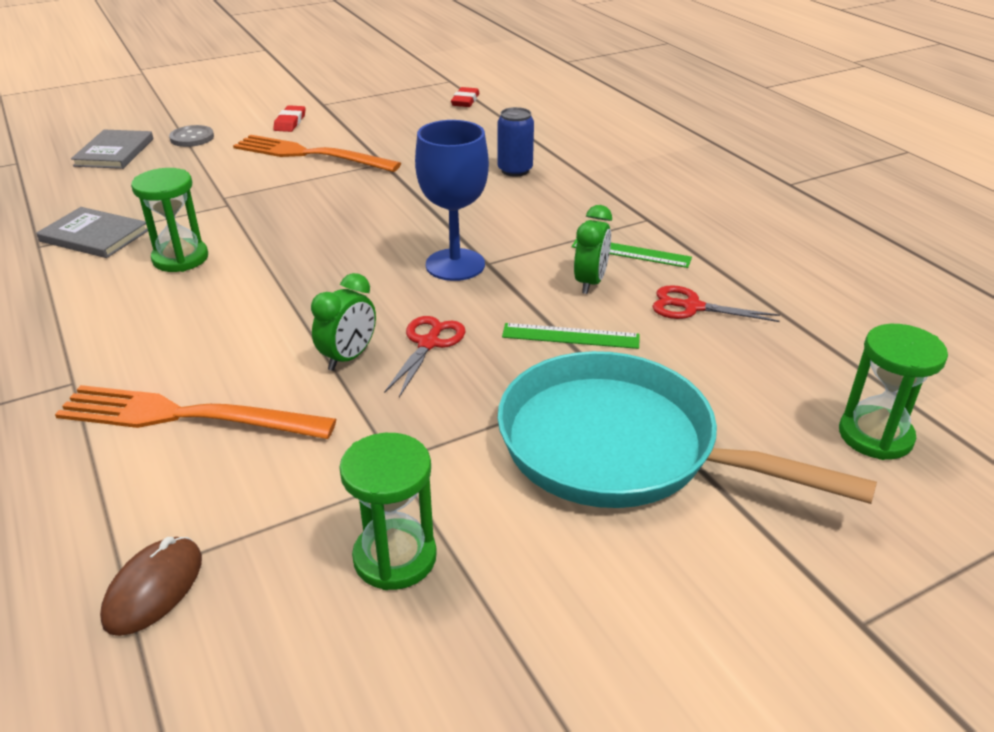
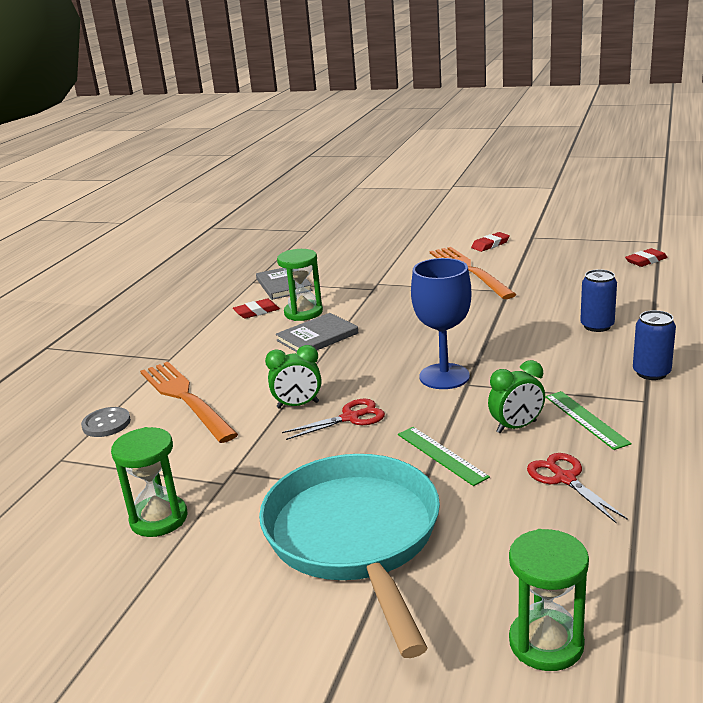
camera: 50 degrees right, 10 degrees down
grey book [71,130,153,169] -> grey book moved to [276,313,358,352]
brown mouse [100,537,202,636] -> none
grey button [169,125,214,147] -> grey button moved to [81,407,131,437]
none -> red eraser [233,299,280,319]
none -> blue can [633,310,676,380]

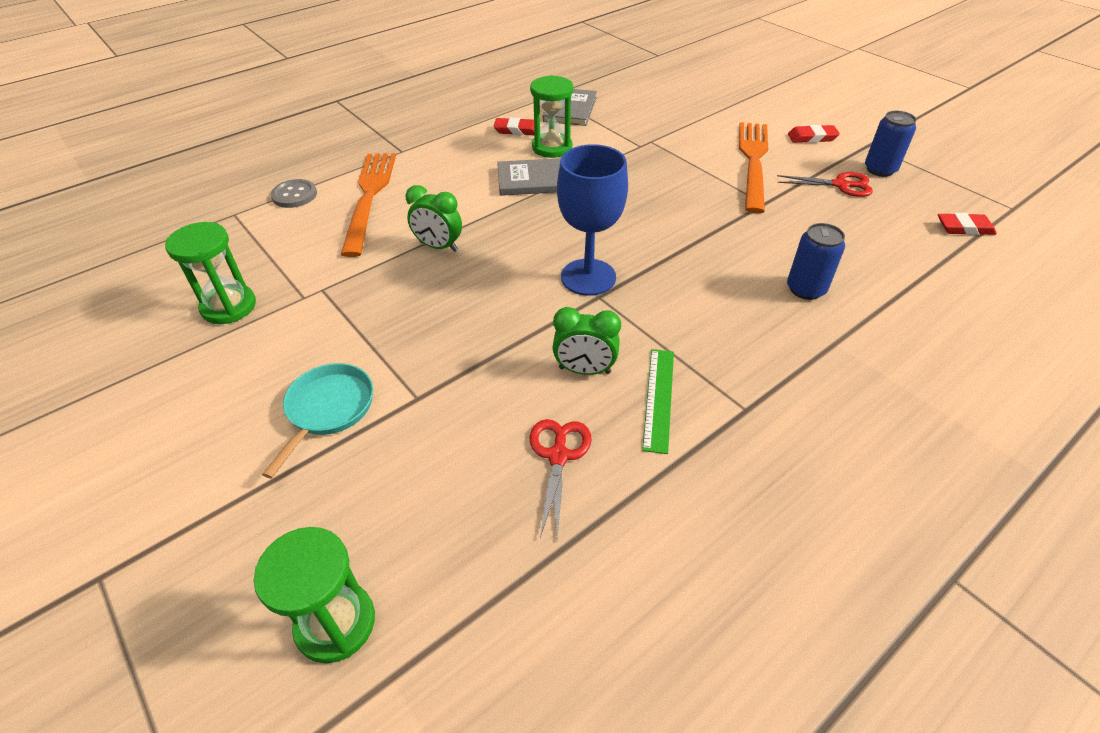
camera: 30 degrees right, 20 degrees up
turquoise pan [259,454,440,658] -> turquoise pan [262,363,373,478], size x0.48
red scissors [282,399,385,440] -> red scissors moved to [777,172,873,197]
green ruler [398,427,490,486] -> none
blue can [633,310,676,380] -> blue can moved to [865,111,917,177]

